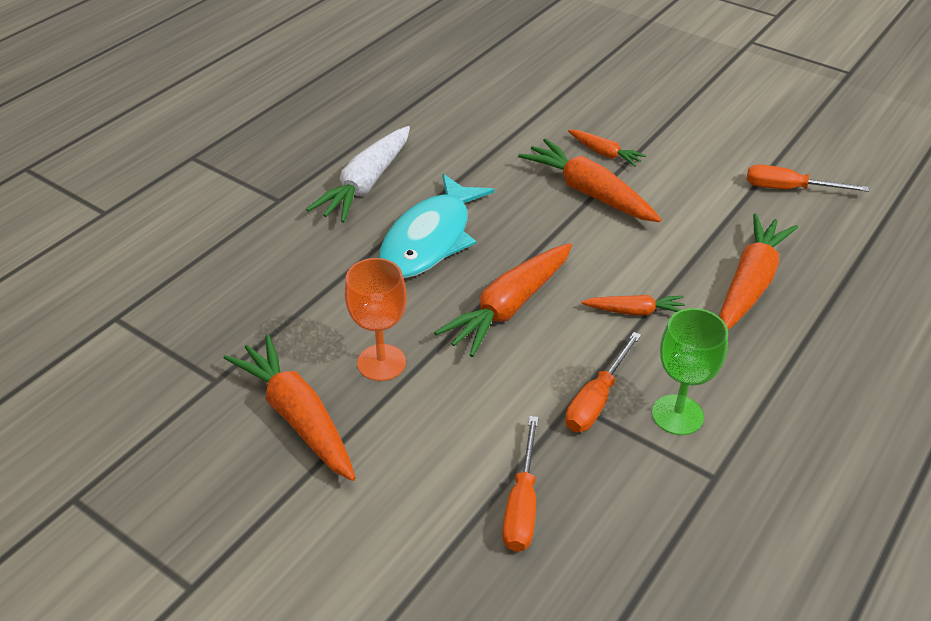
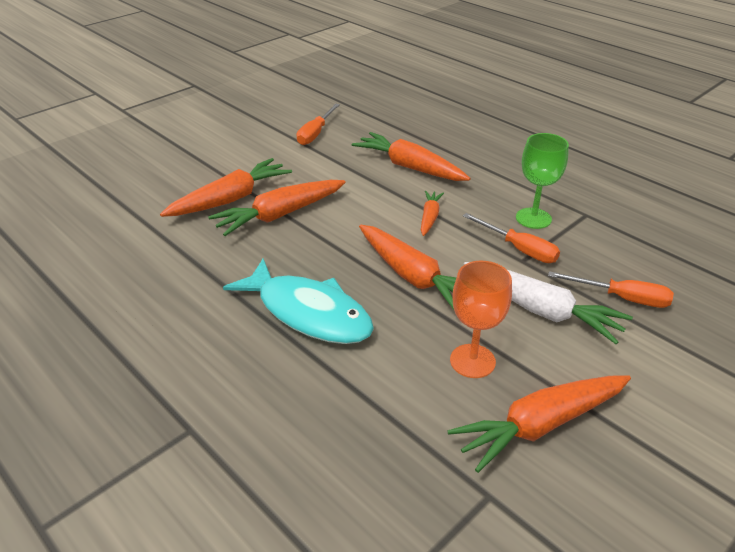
camera: 80 degrees left, 5 degrees down
white carrot [306,126,410,223] -> white carrot moved to [464,262,633,344]
orange carrot [568,130,646,167] -> orange carrot [160,158,292,217], size x1.85

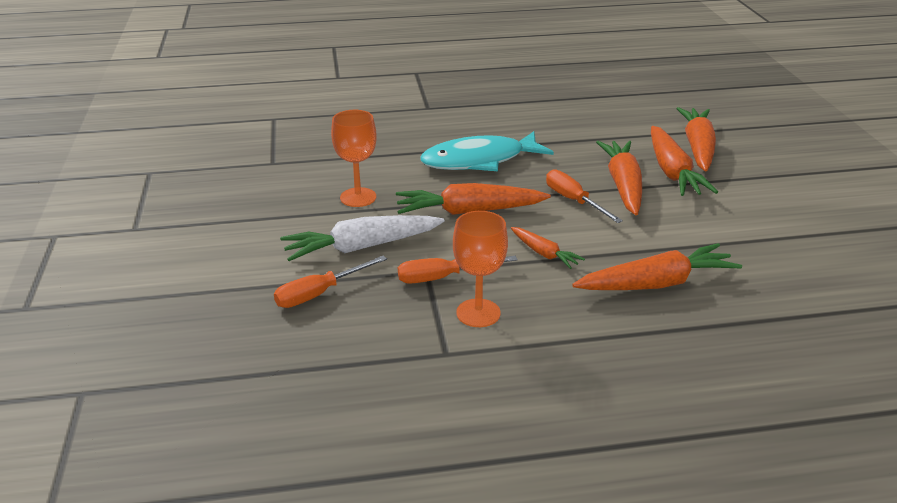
camera: 125 degrees right, 5 degrees down
orange screwdriver [296,104,340,145] -> orange screwdriver moved to [546,169,623,223]
orange carrot [447,375,631,473] -> orange carrot moved to [676,107,716,172]
green goblet [516,133,569,229] -> orange goblet [453,211,508,327]

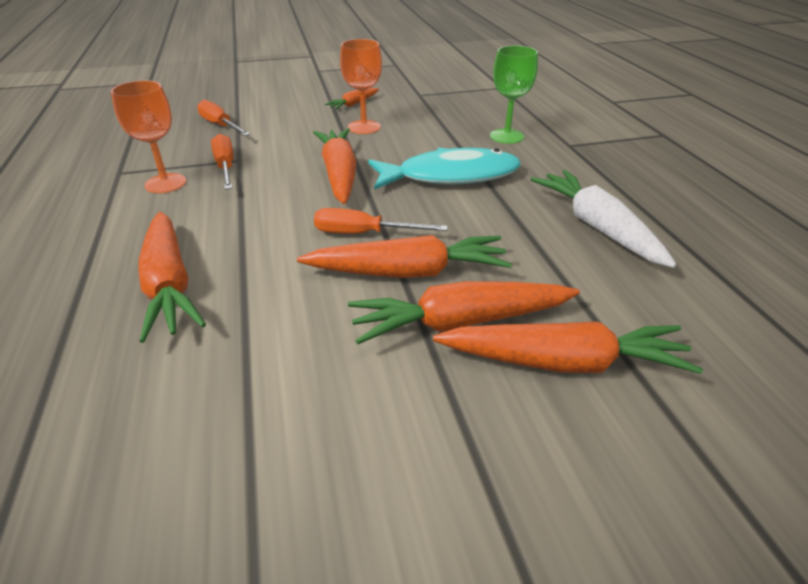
camera: 85 degrees right, 5 degrees up
white carrot [280,215,445,261] -> white carrot moved to [530,170,677,268]
turquoise fish [420,131,554,171] -> turquoise fish turned 105 degrees clockwise [368,148,521,190]
orange carrot [511,227,585,269] -> orange carrot moved to [325,88,379,109]
orange screwdriver [546,169,623,223] -> orange screwdriver turned 135 degrees counterclockwise [314,208,448,234]
none -> green goblet [490,46,538,144]

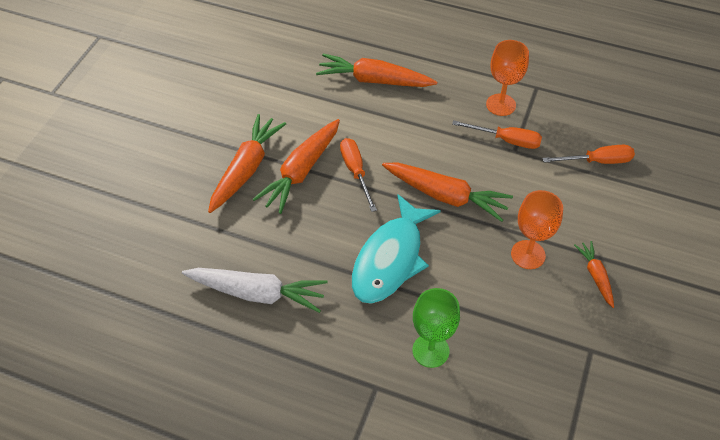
camera: 125 degrees right, 15 degrees up
orange screwdriver [314,208,448,234] -> orange screwdriver turned 60 degrees counterclockwise [340,138,377,212]
orange carrot [433,321,703,374] -> none

